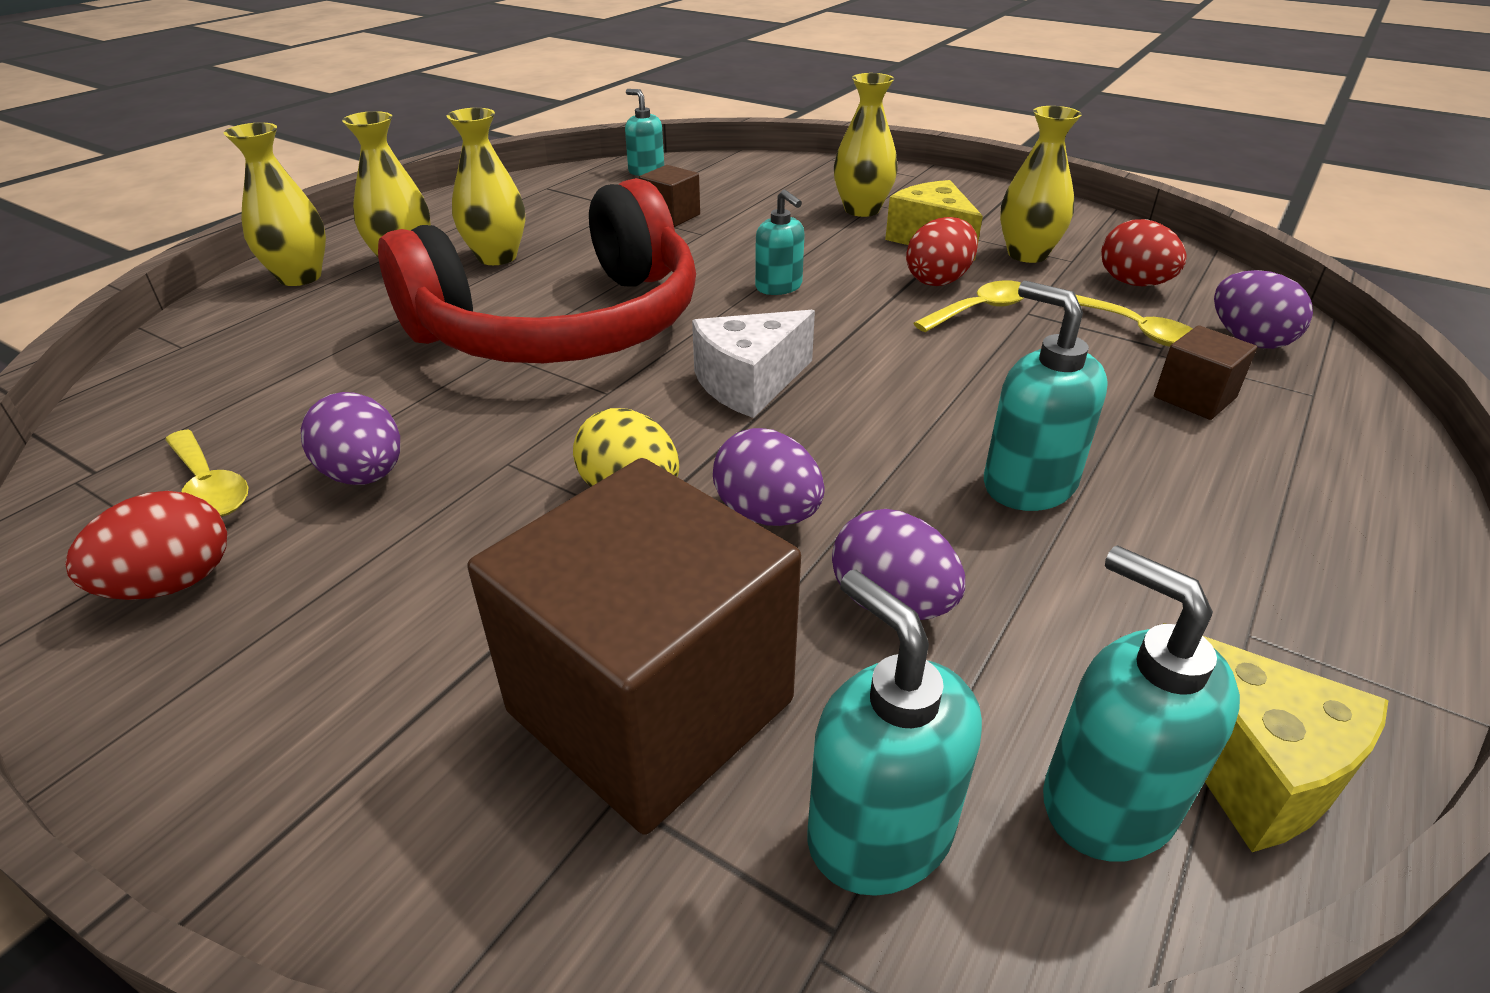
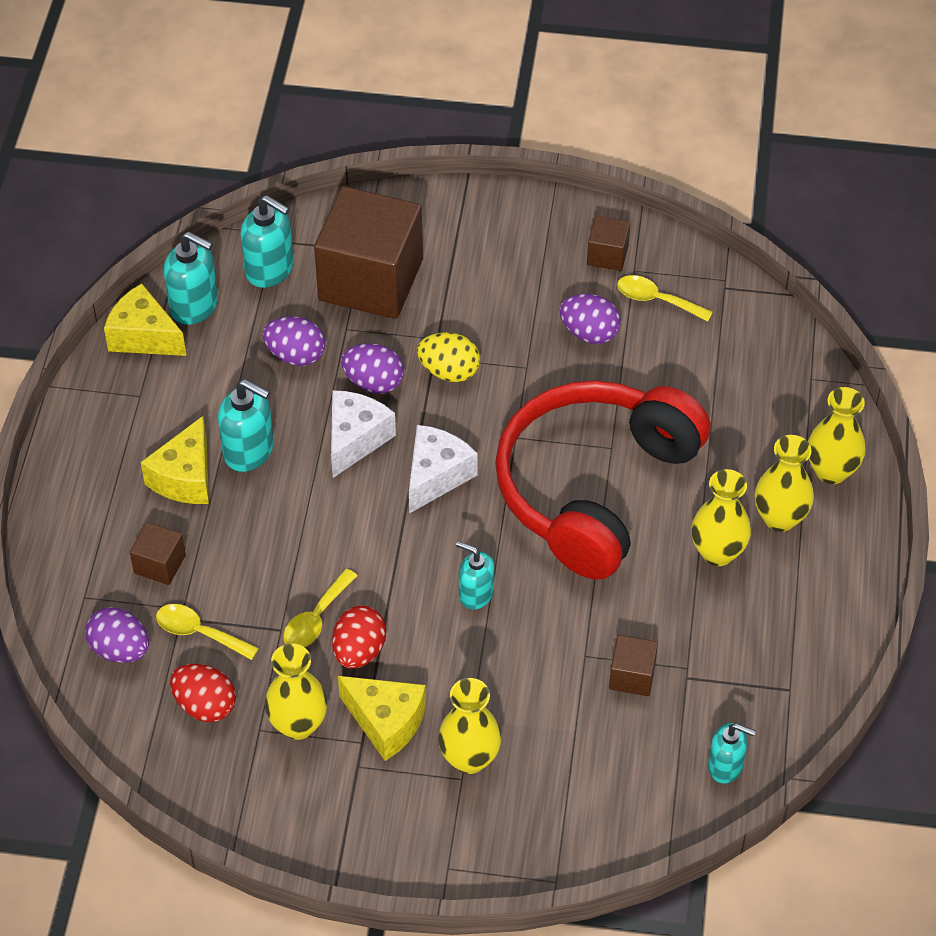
camera: 155 degrees right, 15 degrees up
red egg [65,491,227,600] -> brown cube [587,216,630,271]
none -> yellow cheese [141,416,209,504]
none -> white cheese [331,390,396,478]

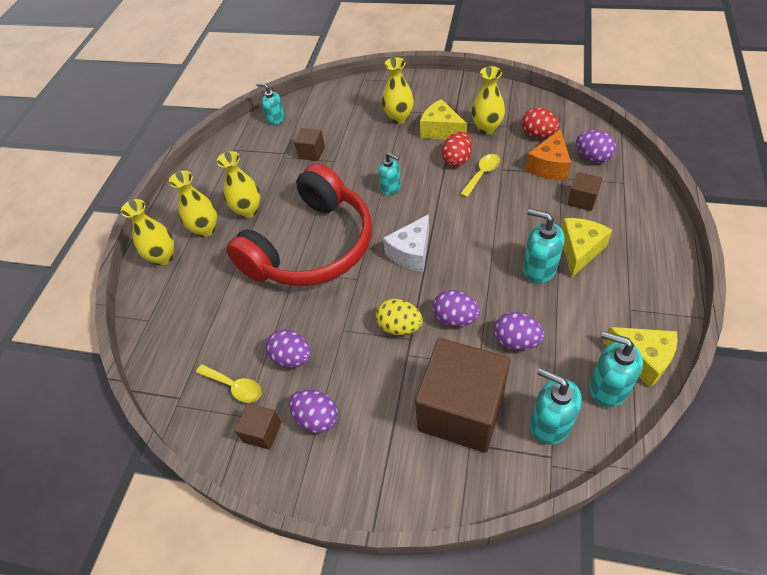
camera: 170 degrees left, 0 degrees up
yellow spoon [156,604,259,660] -> orange cheese [525,129,571,180]
white cheese [331,390,396,478] -> none
none -> purple egg [289,389,338,433]

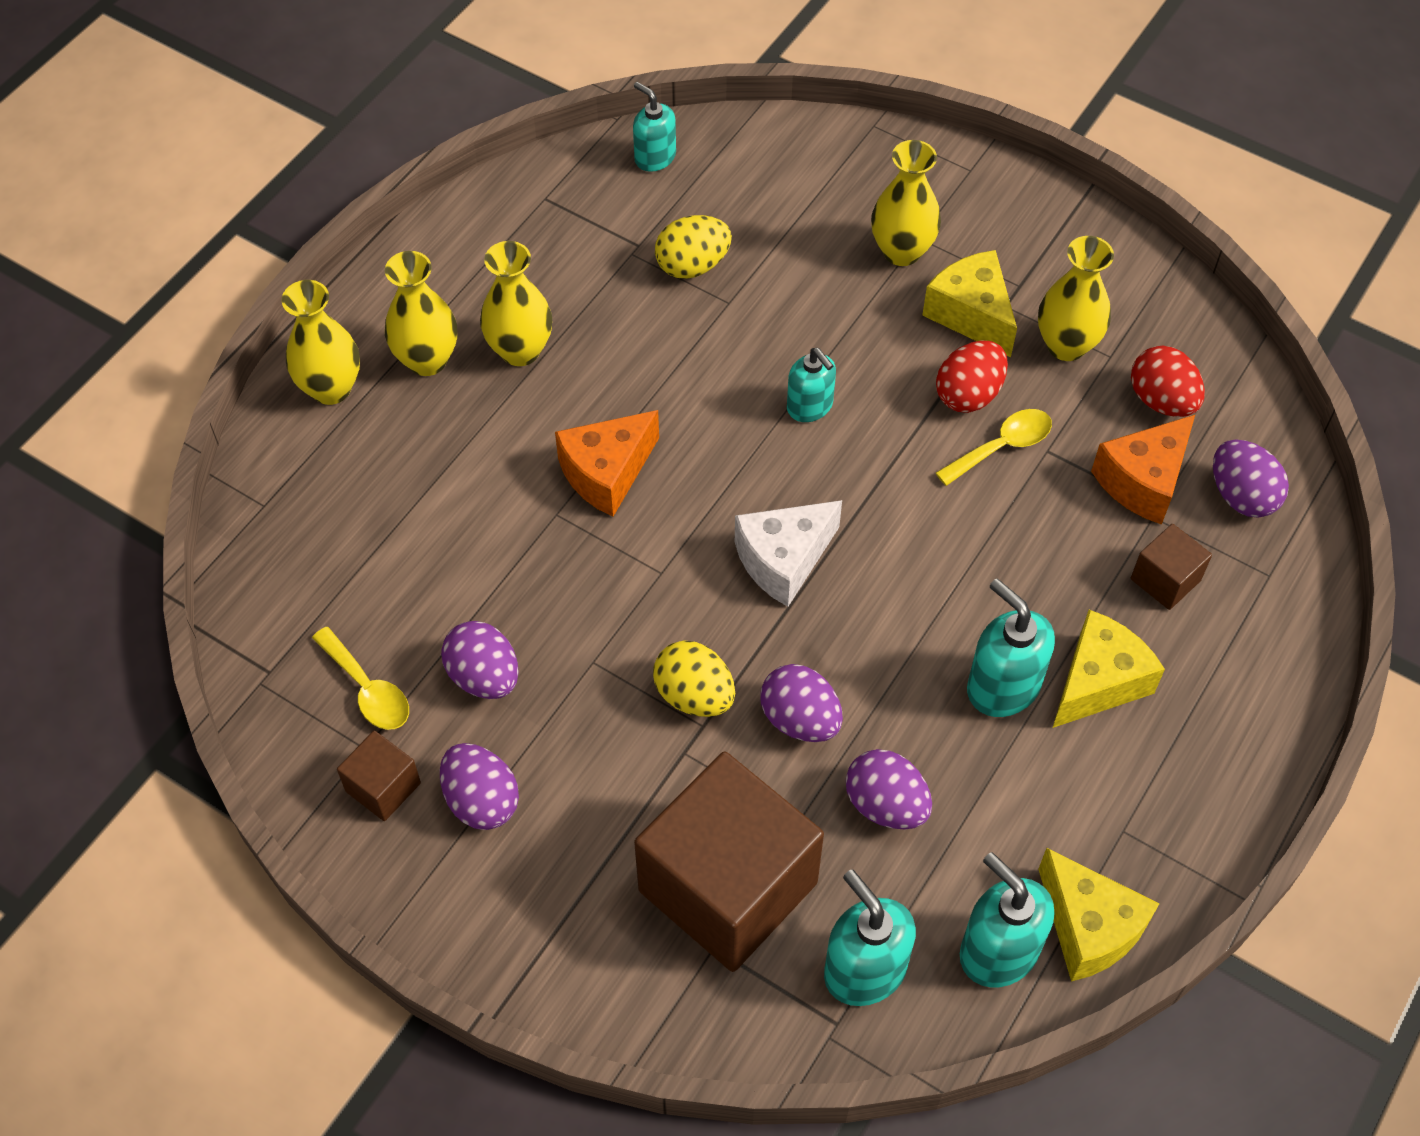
camera: 15 degrees right, 5 degrees up
red headphones [226,163,372,286] -> orange cheese [555,410,659,517]
brown cube [294,128,325,161] -> yellow egg [655,215,732,279]

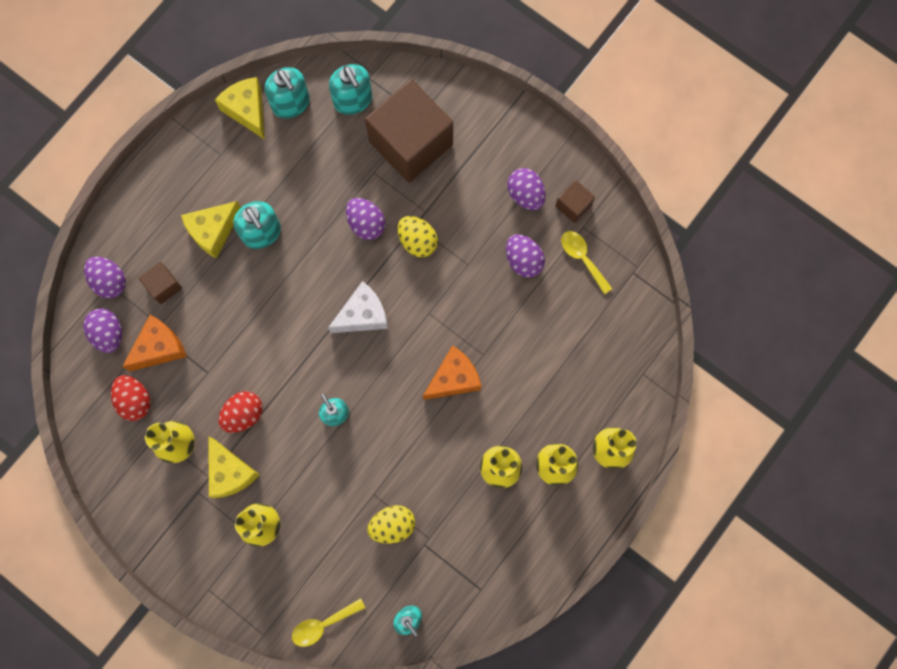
camera: 175 degrees left, 20 degrees up
purple egg [846,749,932,829] -> purple egg moved to [84,256,126,298]
yellow spoon [936,409,1052,486] -> yellow spoon moved to [292,598,365,647]

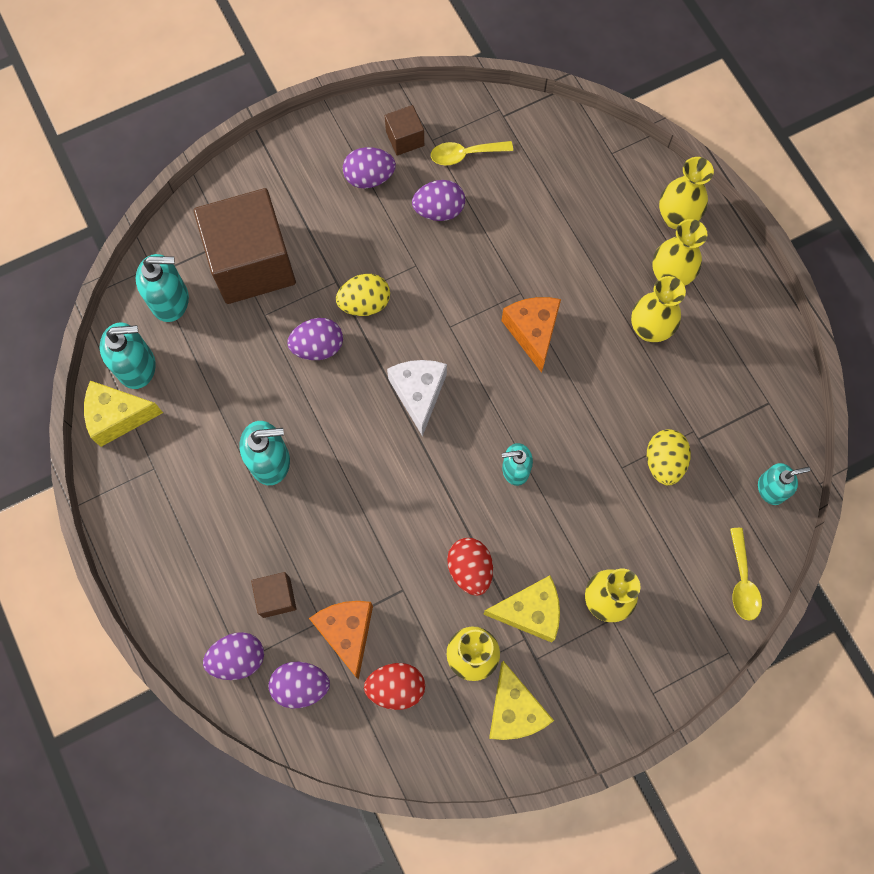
camera: 65 degrees left, 5 degrees down
yellow cheese [181,201,241,259] -> yellow cheese moved to [489,661,554,740]

